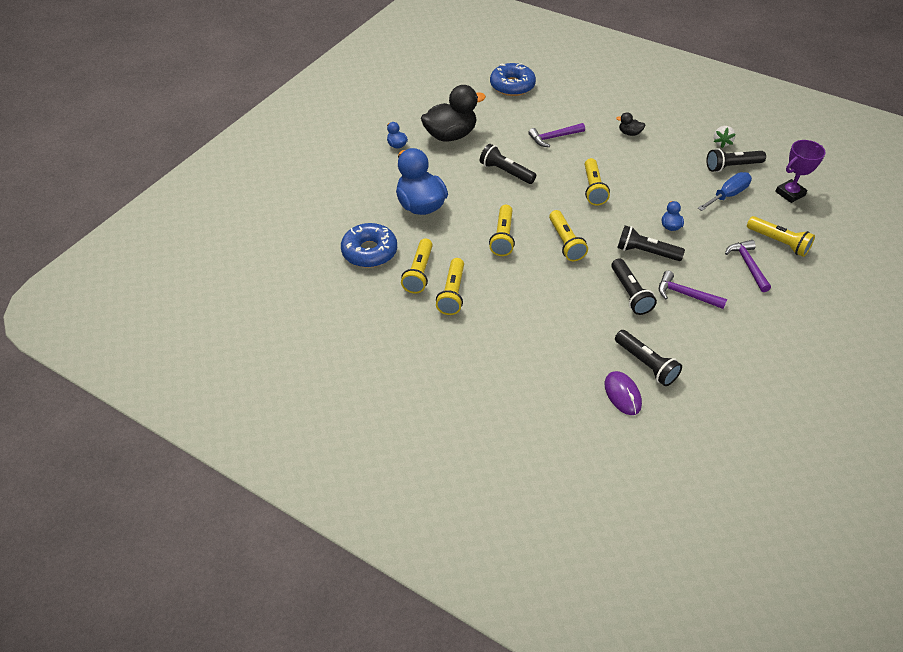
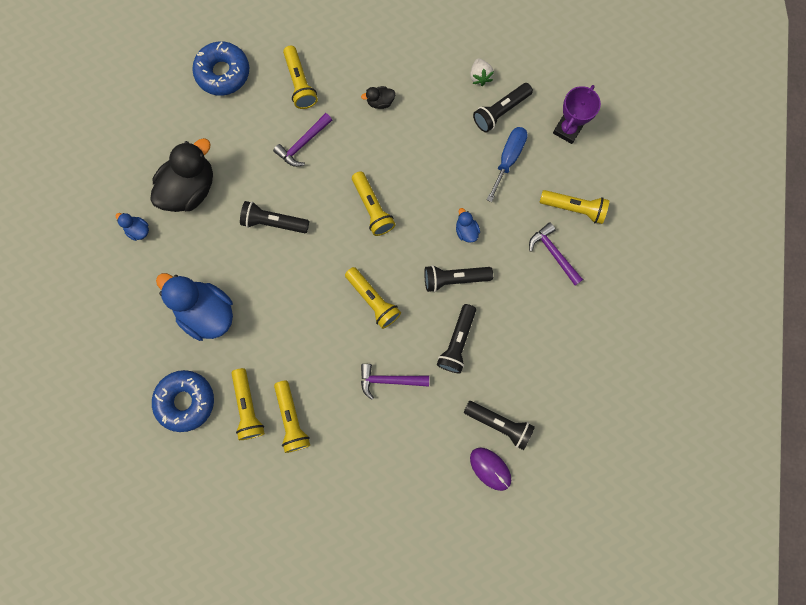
camera: 25 degrees left, 30 degrees up
yellow flashlight [489,205,515,256] -> yellow flashlight moved to [283,46,318,109]
black flashlight [611,258,657,315] -> black flashlight turned 60 degrees clockwise [437,304,476,373]
purple hammer [659,271,727,309] -> purple hammer moved to [361,364,429,400]

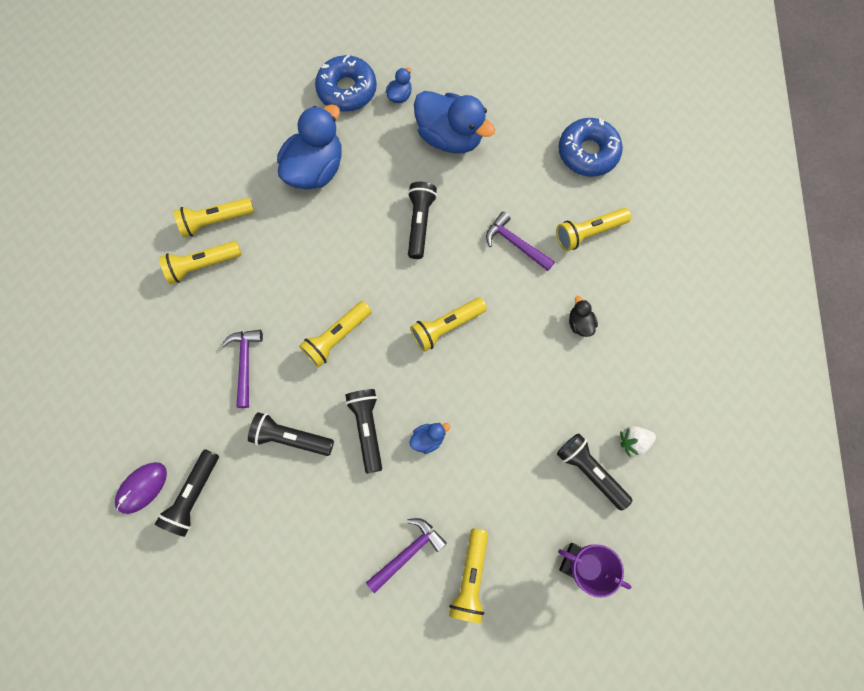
camera: 85 degrees right, 5 degrees down
black duck [150,138,213,212] -> blue duck [414,91,495,154]
blue donut [152,370,214,432] -> blue donut moved to [315,55,377,112]
blue screwdriver [487,127,528,202] -> none

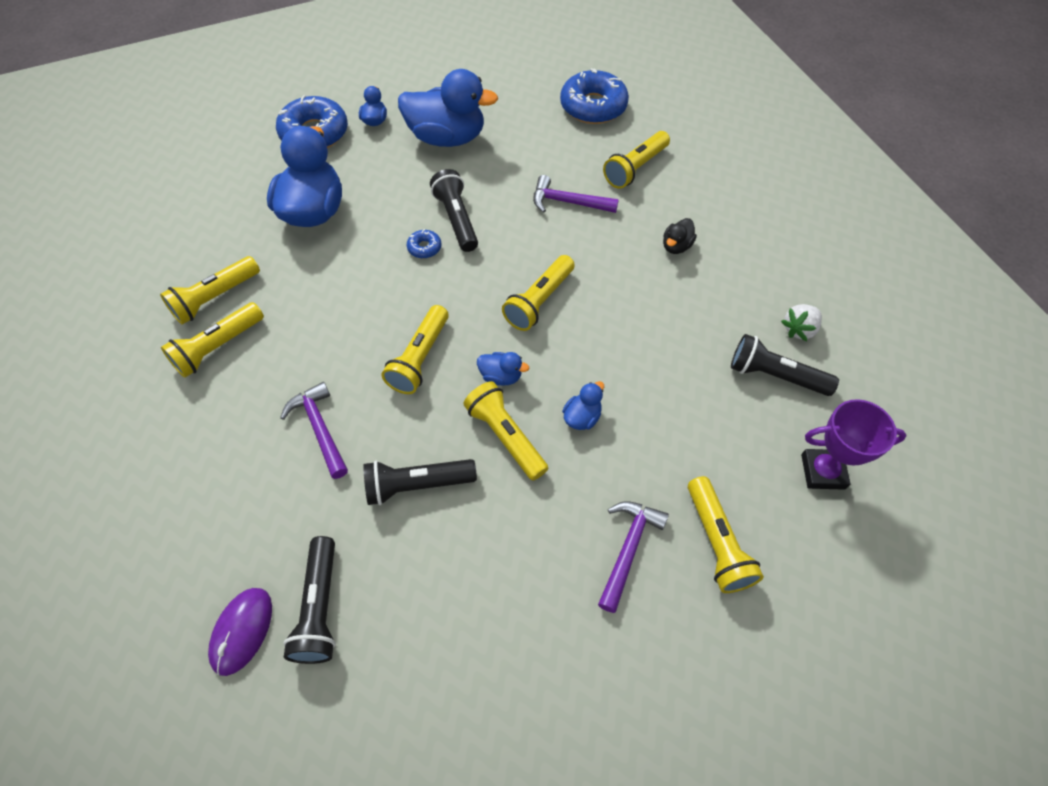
camera: 25 degrees left, 15 degrees down
black flashlight [345,389,382,474] -> yellow flashlight [464,381,548,481]
black duck [569,296,598,337] -> black duck turned 105 degrees counterclockwise [663,218,697,254]
none -> blue donut [407,229,441,259]
none -> blue duck [477,352,529,386]

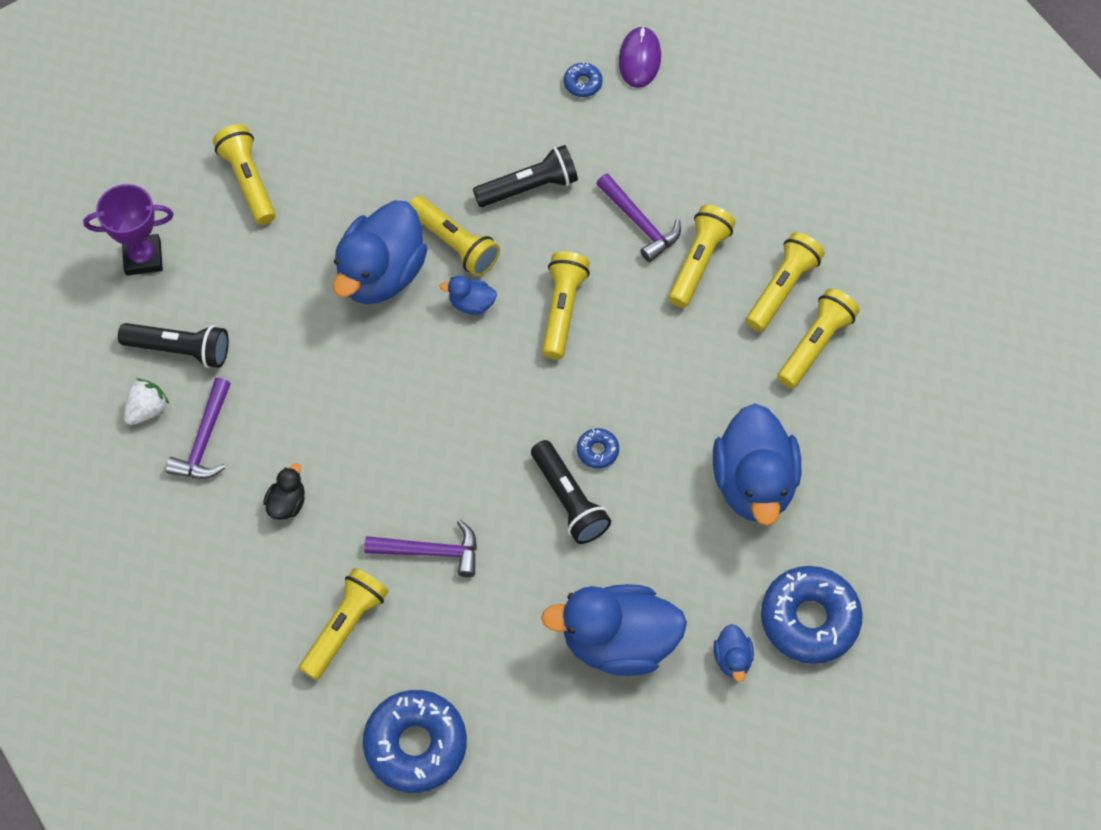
camera: 170 degrees right, 5 degrees up
black flashlight [283,536,336,664] -> blue donut [564,62,603,97]
yellow flashlight [502,255,575,331] -> yellow flashlight moved to [668,205,736,308]
blue duck [562,381,604,430] -> blue duck [333,200,427,304], size x2.29
purple hammer [598,501,669,613] -> purple hammer moved to [166,378,231,479]

